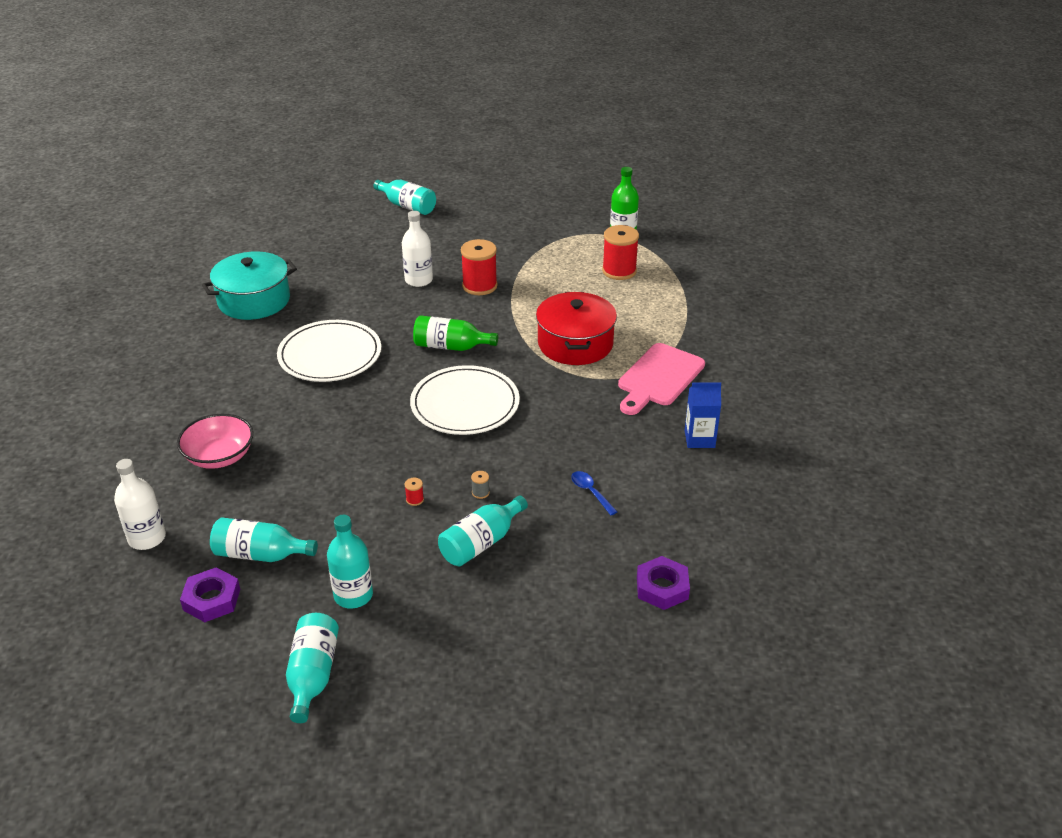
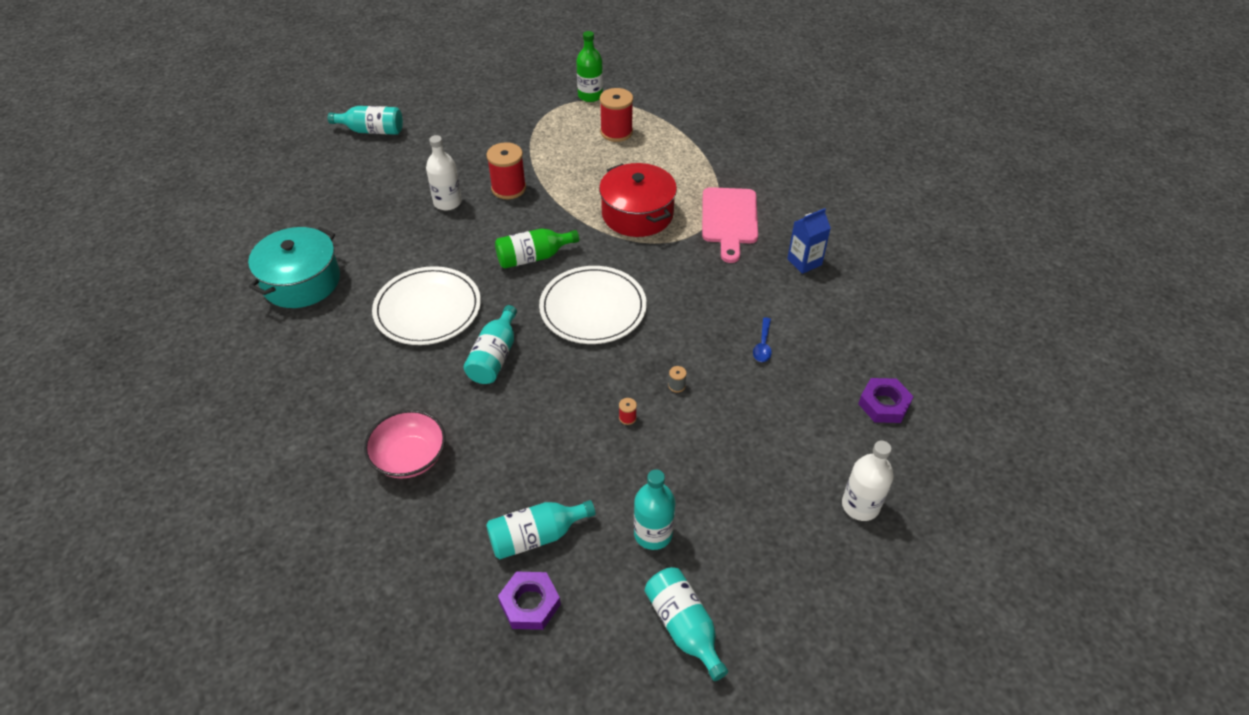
camera: 30 degrees left, 10 degrees up
white bottle [114,459,166,550] -> white bottle moved to [842,441,894,521]
turquoise bottle [438,495,528,566] -> turquoise bottle moved to [463,305,517,384]
blue spoon [571,471,617,515] -> blue spoon turned 105 degrees counterclockwise [753,317,772,362]

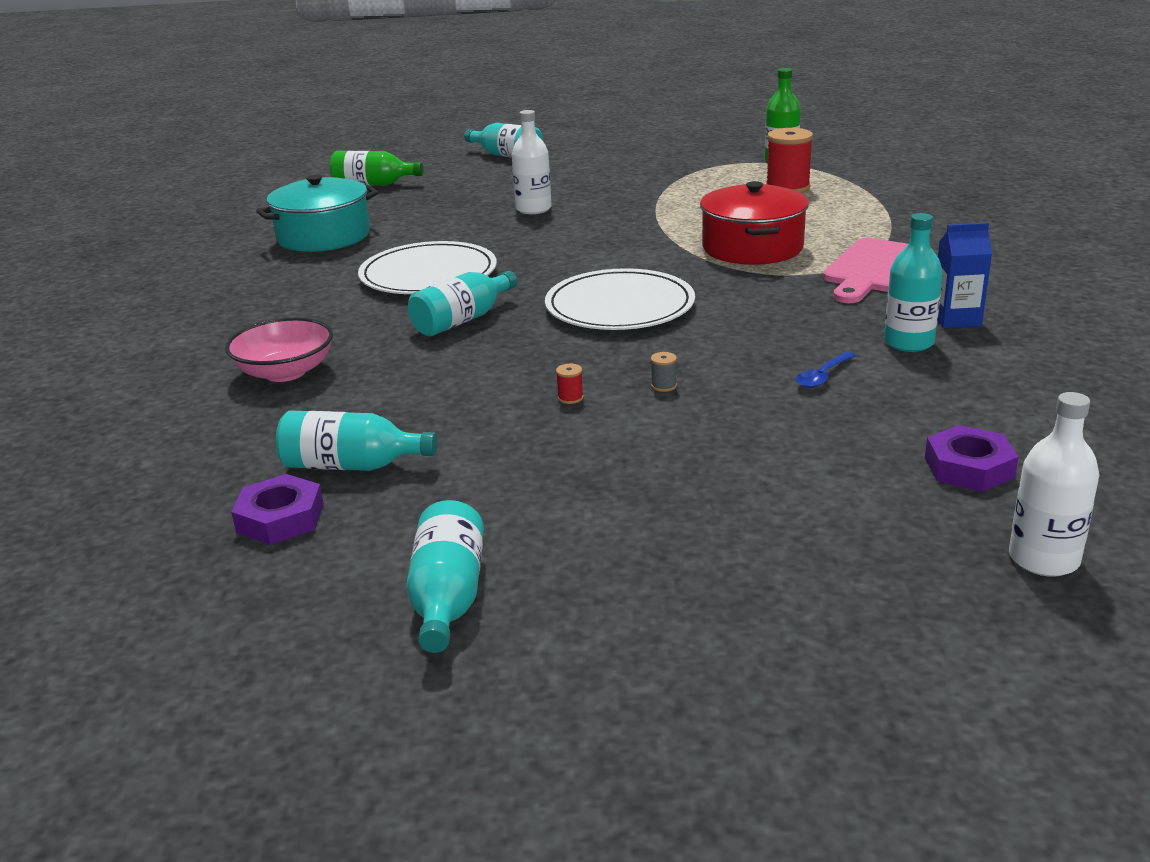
camera: 30 degrees right, 20 degrees down
red spool [486,142,526,199] -> none
green bottle [495,228,579,269] -> green bottle moved to [330,151,424,186]
turquoise bottle [634,469,675,550] -> turquoise bottle moved to [884,213,943,352]
white bottle [842,441,894,521] -> white bottle moved to [1009,392,1099,577]

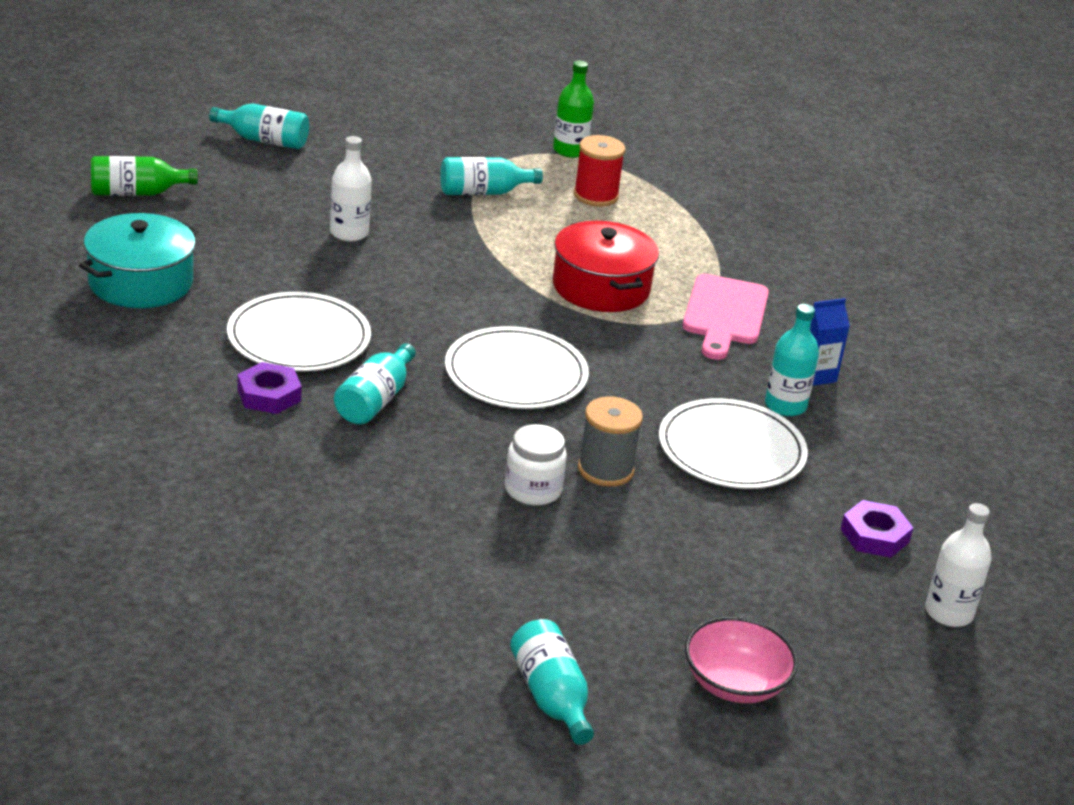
camera: 25 degrees left, 5 degrees up
pink bowl [225,317,333,382] -> pink bowl moved to [685,617,798,703]
purple nut [231,474,324,545] -> purple nut moved to [237,362,302,414]
turquoise bottle [276,410,438,471] -> turquoise bottle moved to [440,157,543,195]
red spool [556,364,584,404] -> white jar [505,424,567,506]
grey spool [651,352,677,392] -> grey spool [578,397,643,487], size x2.49
blue spoon [796,352,856,388] -> white plate [659,398,808,489]

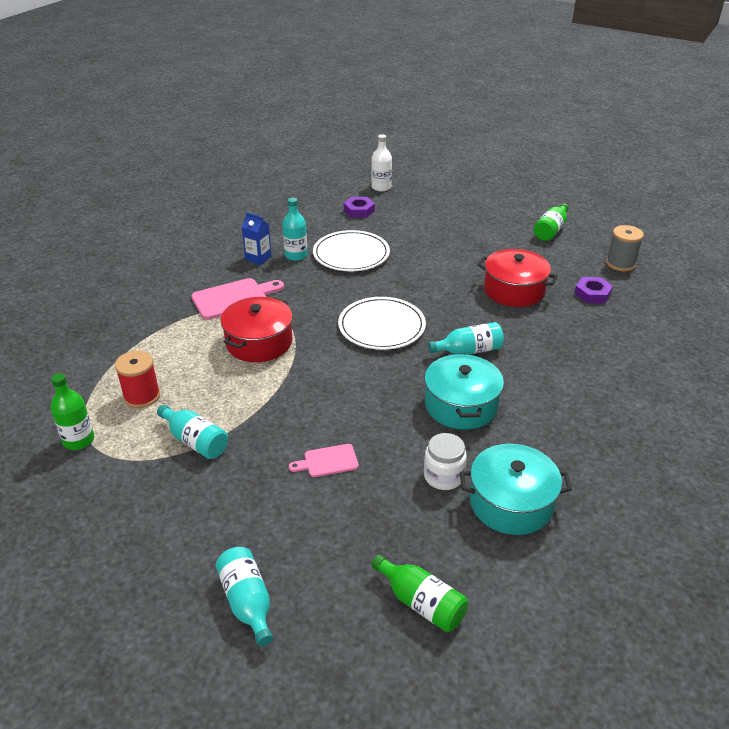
camera: 125 degrees left, 5 degrees up
white plate [227,292,371,371] -> turquoise pot [425,353,504,430]
purple nut [237,362,302,414] -> purple nut moved to [574,277,613,303]
white bottle [330,136,372,242] -> pink cutting board [289,444,359,477]
white jar [505,424,567,506] -> white jar moved to [424,433,467,490]
turquoise bottle [510,619,594,745] -> green bottle [534,204,569,241]
grey spool [578,397,643,487] -> grey spool moved to [606,225,644,271]
pink bowl [685,617,798,703] -> none
none -> red pot [477,249,558,307]

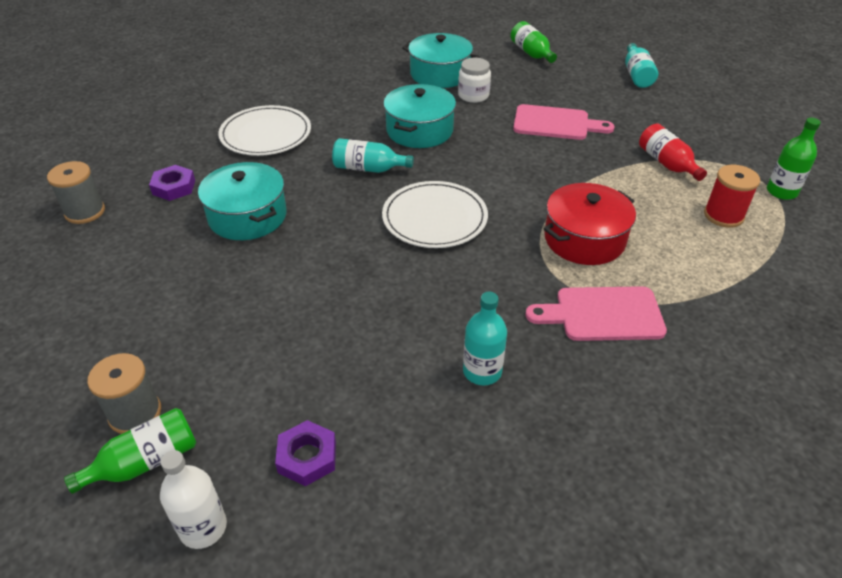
camera: 155 degrees left, 5 degrees up
turquoise bottle [157,405,228,459] -> red bottle [639,124,707,181]
blue carton [241,212,272,265] -> none
pink cutting board [289,444,359,477] -> pink cutting board [513,104,615,140], size x1.72
white plate [313,230,390,271] -> white plate moved to [218,105,311,156]
red pot [477,249,558,307] -> turquoise pot [198,162,287,240]
green bottle [534,204,569,241] -> green bottle moved to [64,408,196,494]
none -> grey spool [87,353,161,434]

